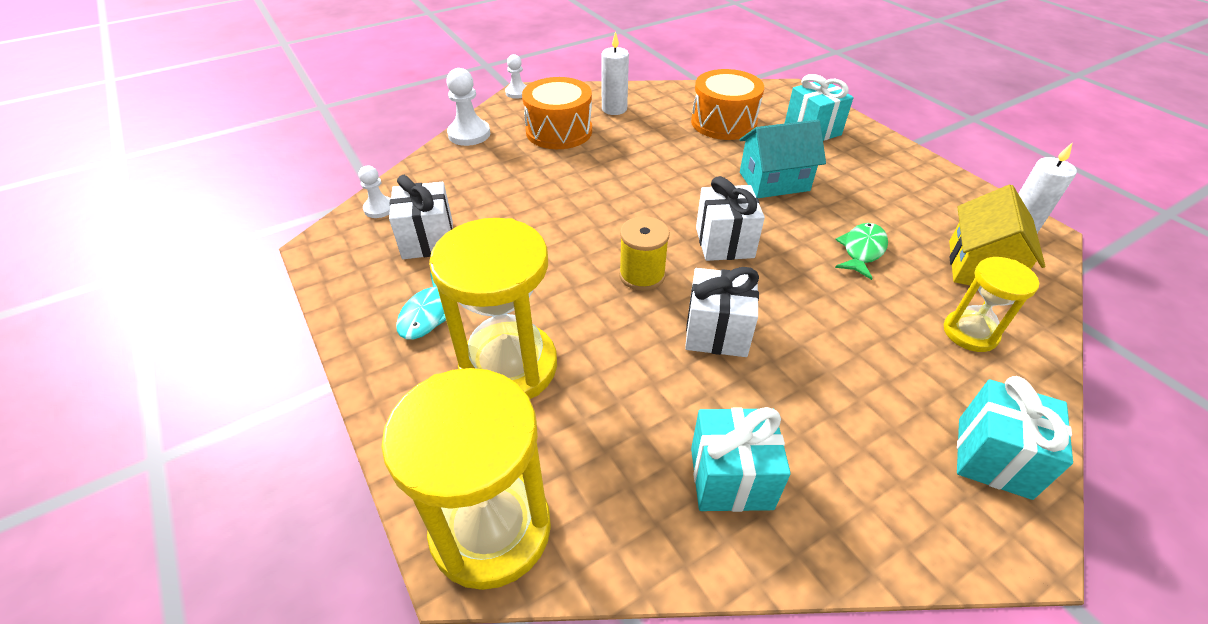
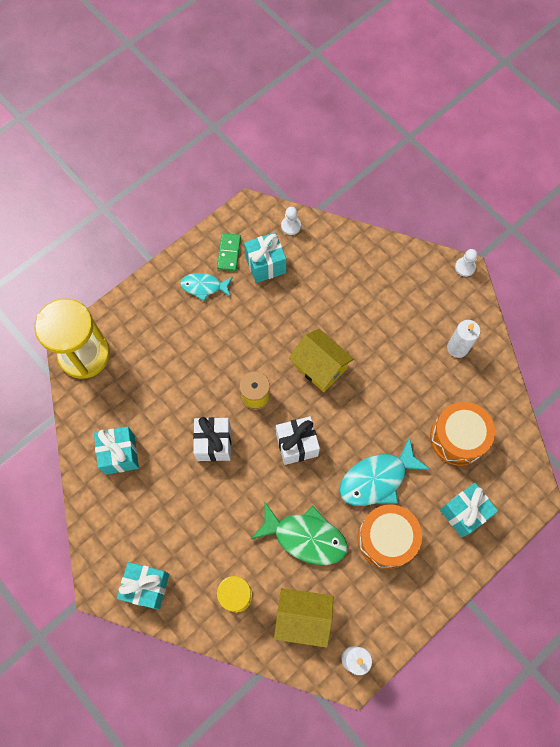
camera: 80 degrees right, 25 degrees up
white gift [389,175,453,259] -> turquoise gift [244,232,286,283]
yellow hourglass [429,218,557,399] -> none
white pawn [446,68,490,146] -> none
orange drum [522,77,592,149] -> orange drum moved to [358,504,422,569]
turquoise house [740,120,826,198] -> turquoise fish [339,437,430,506]
green fish [835,223,888,280] -> green fish [251,502,348,565], size x1.65
none -> green domino [217,233,241,271]
none -> yellow house [289,329,354,392]

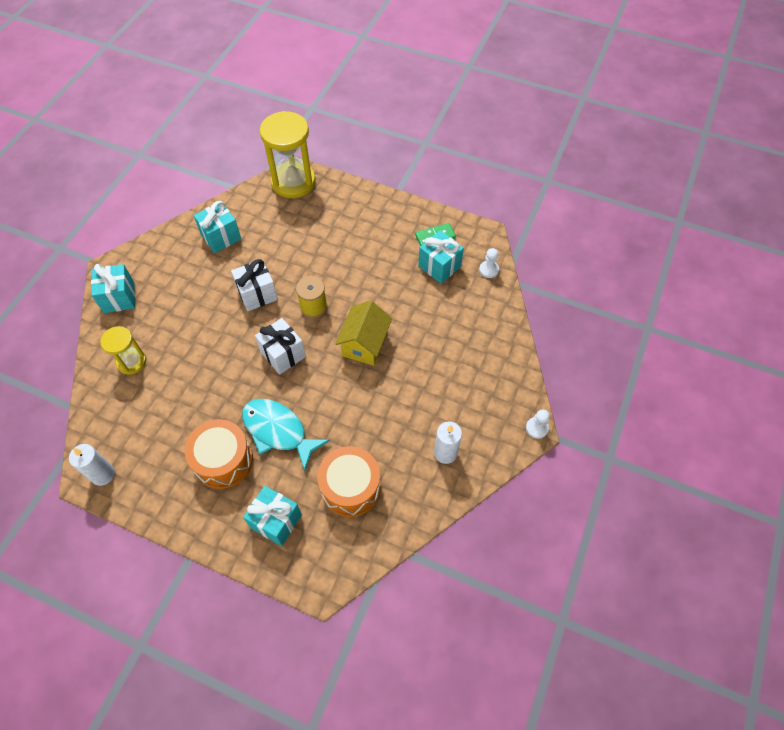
camera: 65 degrees right, 10 degrees down
turquoise fish [180,273,233,301] -> none
green fish [251,502,348,565] -> none
yellow house [274,588,333,648] -> none

